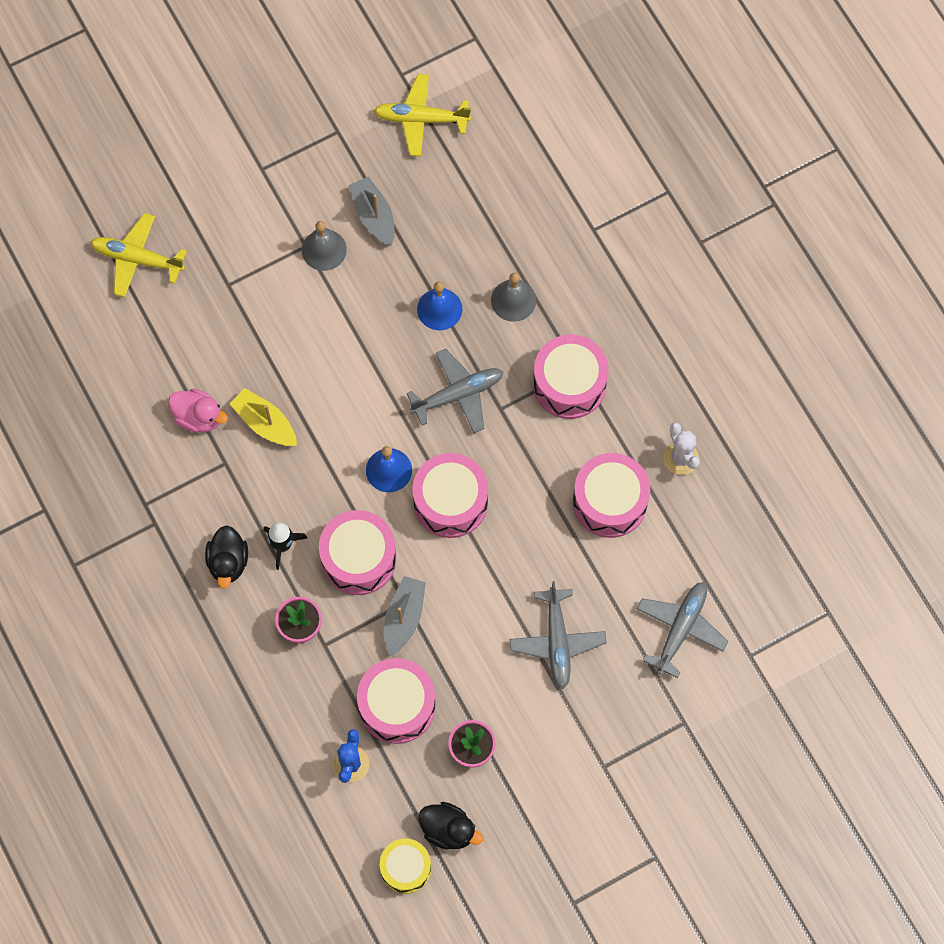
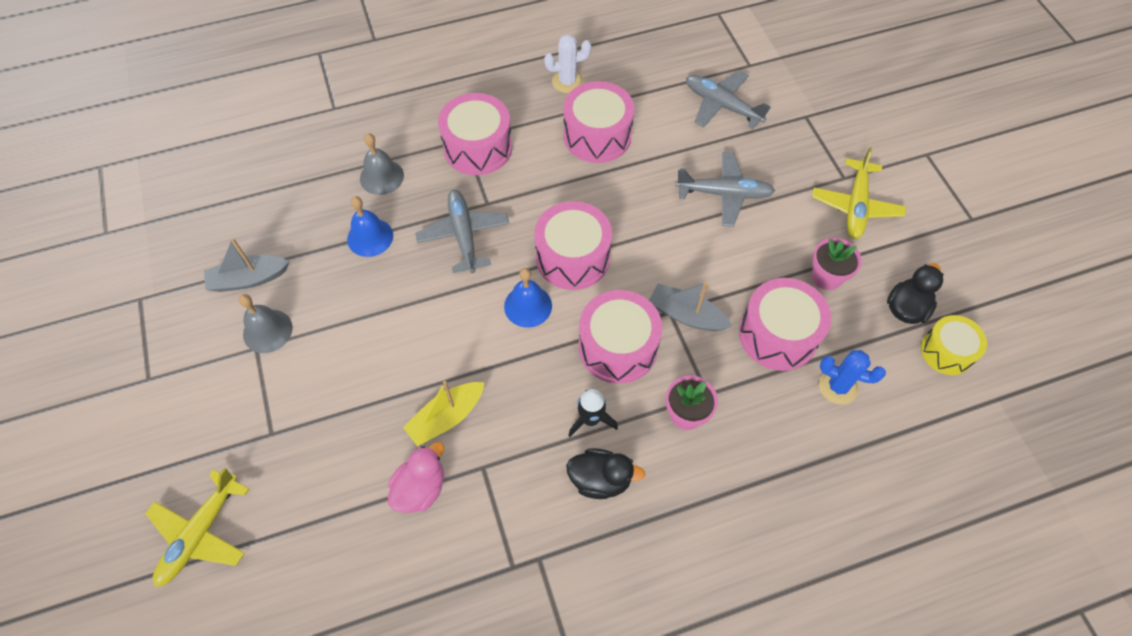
camera: 80 degrees left, 10 degrees down
yellow plane [374,74,471,156] -> yellow plane moved to [812,147,906,239]

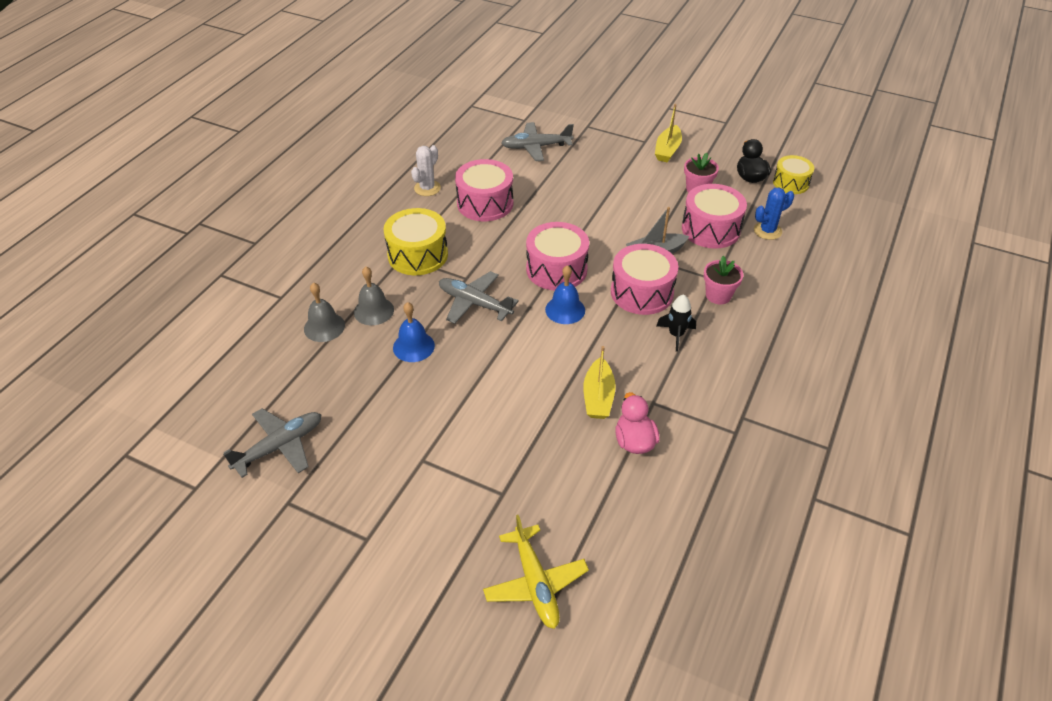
camera: 45 degrees left, 15 degrees down
grey boat [204,238,289,292] -> none
grey bell [239,294,293,353] -> grey bell moved to [304,282,345,342]
pink drum [438,93,512,175] -> yellow drum [383,208,448,275]
black duck [566,448,645,499] -> none
grey plane [675,152,775,227] -> grey plane moved to [223,408,322,478]
yellow plane [812,147,906,239] -> yellow boat [655,104,682,162]

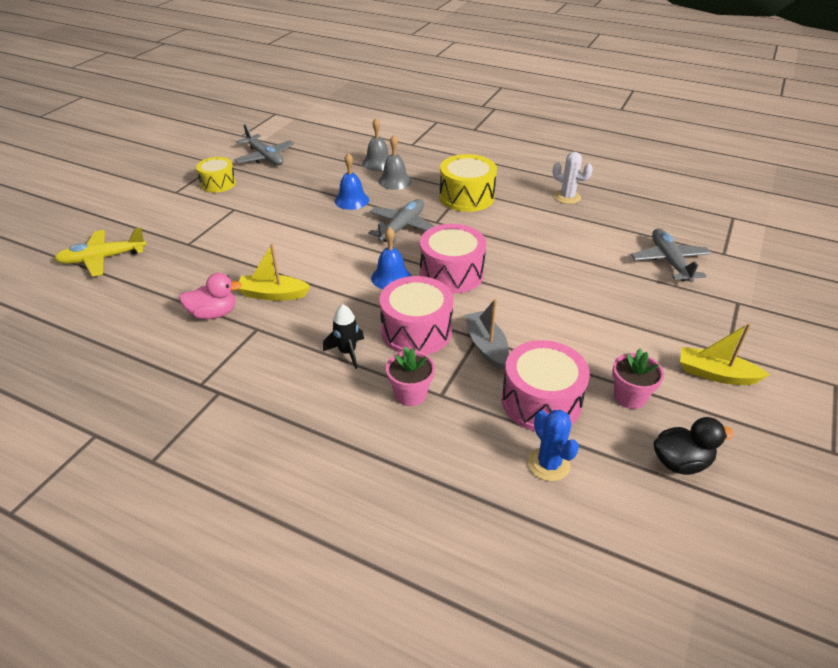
camera: 90 degrees right, 5 degrees down
pink drum [455,159,513,221] -> none
yellow drum [773,155,814,194] -> yellow drum moved to [196,157,236,193]

